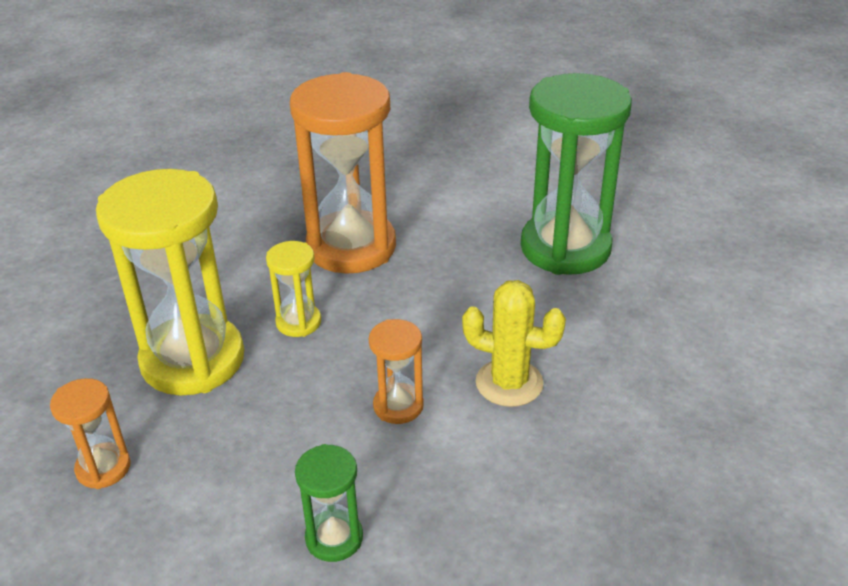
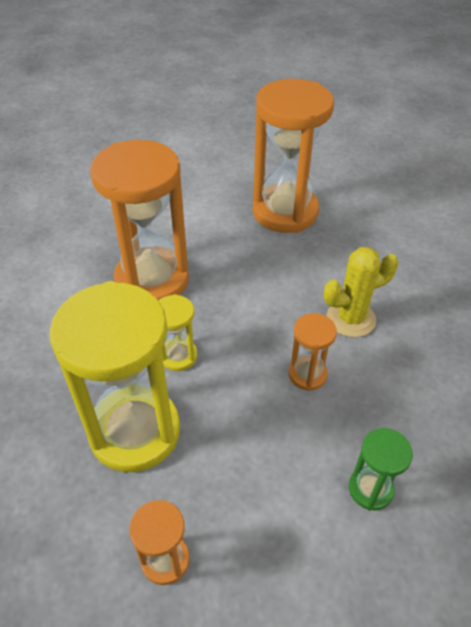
camera: 40 degrees left, 10 degrees up
green hourglass [521,73,632,275] -> orange hourglass [253,79,334,233]

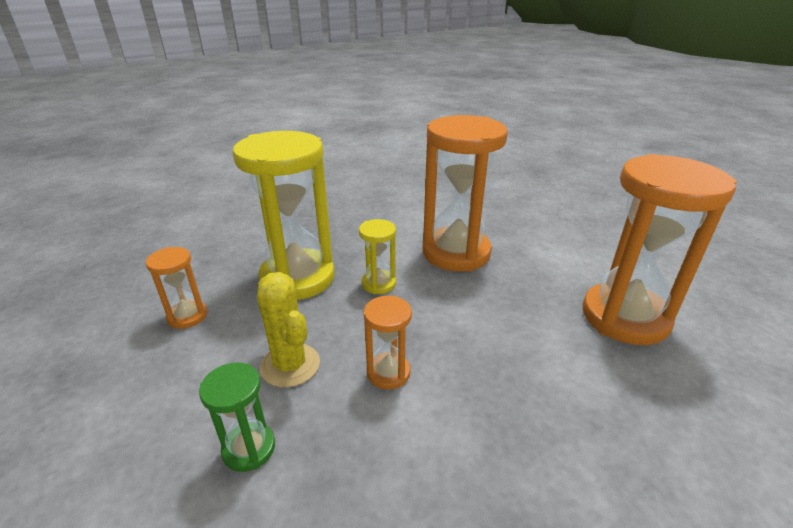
camera: 75 degrees right, 15 degrees down
yellow cactus [324,247,398,337] -> yellow cactus moved to [257,272,320,388]

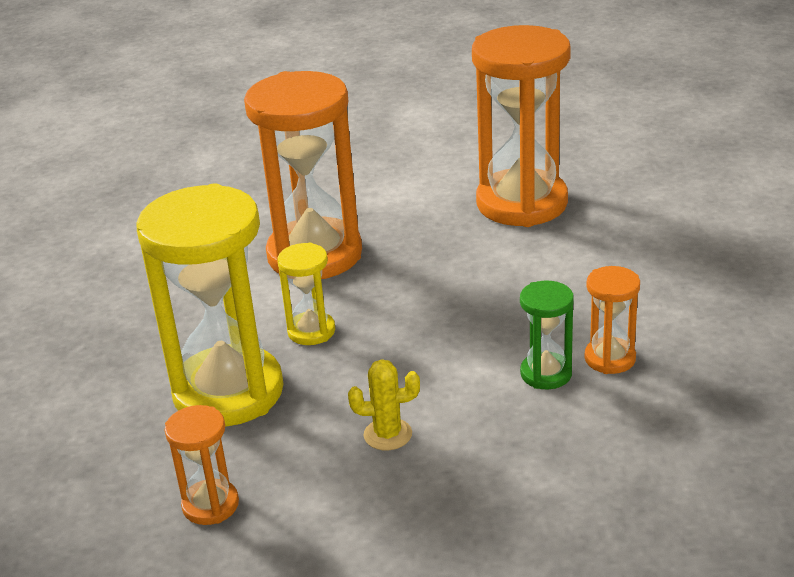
camera: 55 degrees left, 0 degrees up
green hourglass [199,362,275,472] -> green hourglass moved to [520,281,574,389]
yellow cactus [257,272,320,388] -> yellow cactus [348,359,420,450], size x0.66
orange hourglass [364,295,412,389] -> orange hourglass moved to [584,266,640,374]

